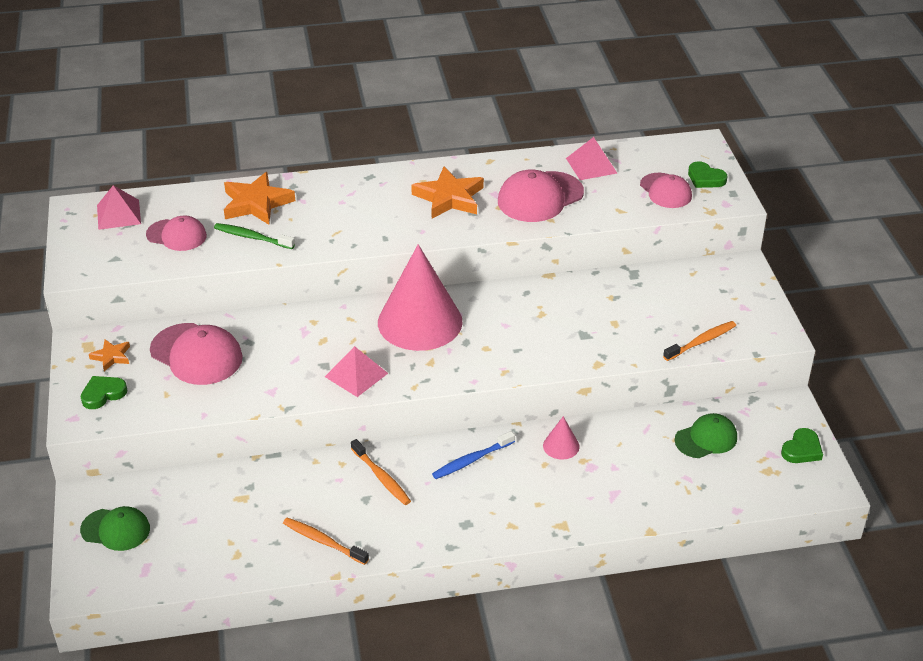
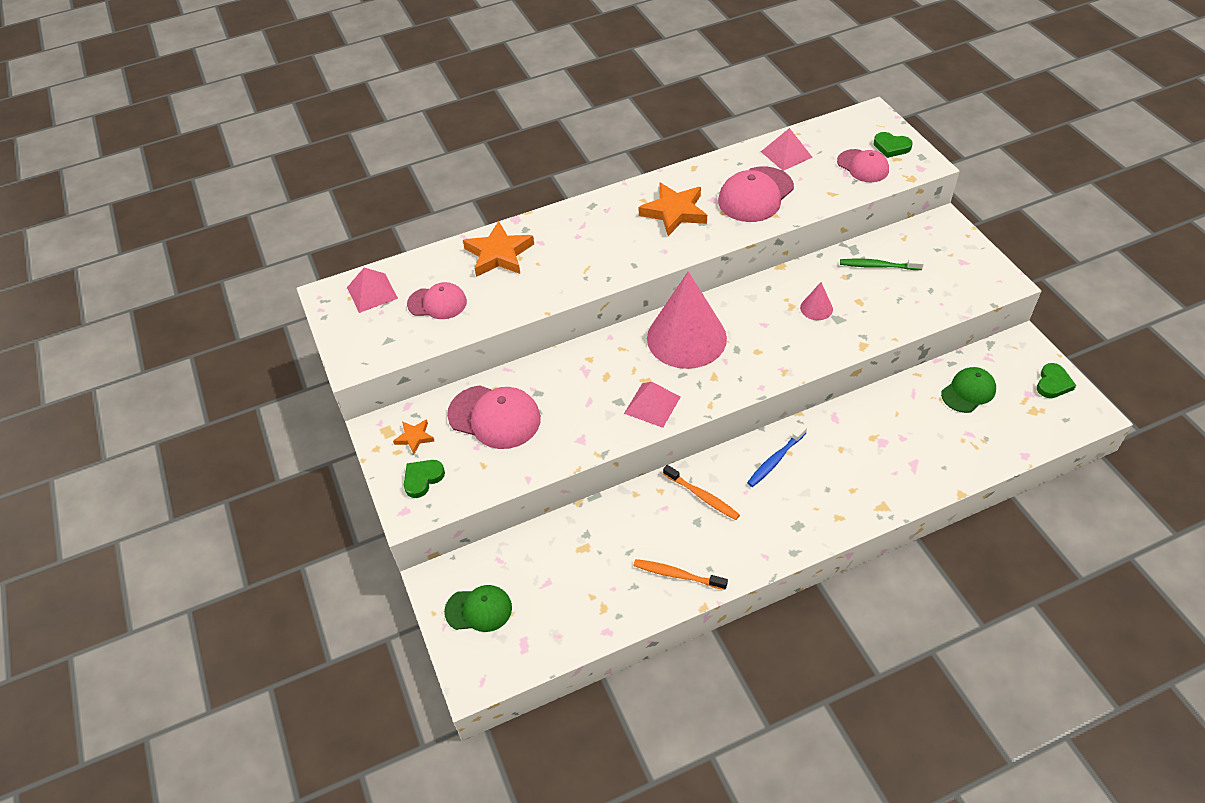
camera: 10 degrees left, 10 degrees up
green toothbrush [214,223,295,249] -> green toothbrush moved to [840,259,924,270]
pink cone [543,416,580,460] -> pink cone moved to [800,282,833,320]
orange toothbrush [663,321,736,361] -> none

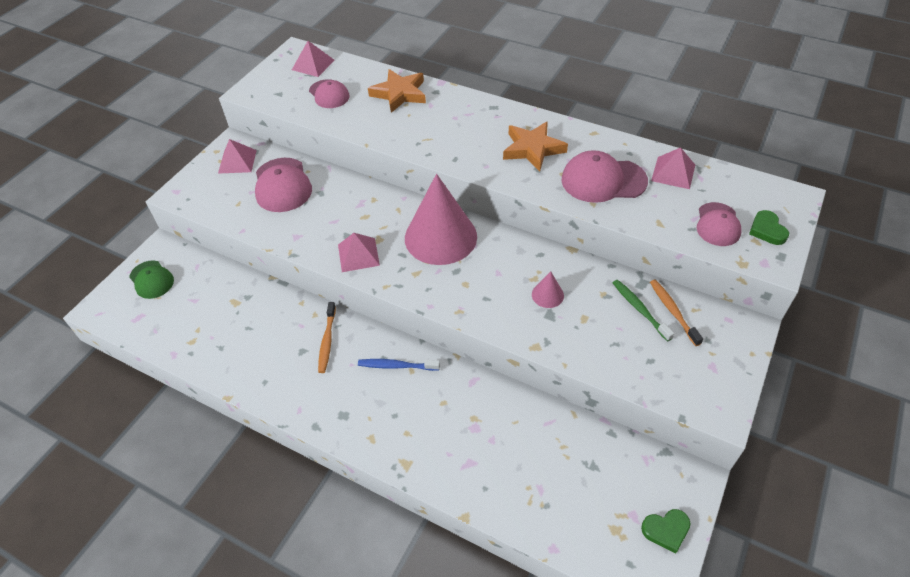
camera: 50 degrees right, 0 degrees up
orange star [393,419,434,454] -> pink pyramid [218,139,257,174]
green heart [404,460,445,498] -> none
orange toothbrush [634,559,728,590] -> orange toothbrush moved to [650,280,703,346]
green cap [941,367,996,413] -> none

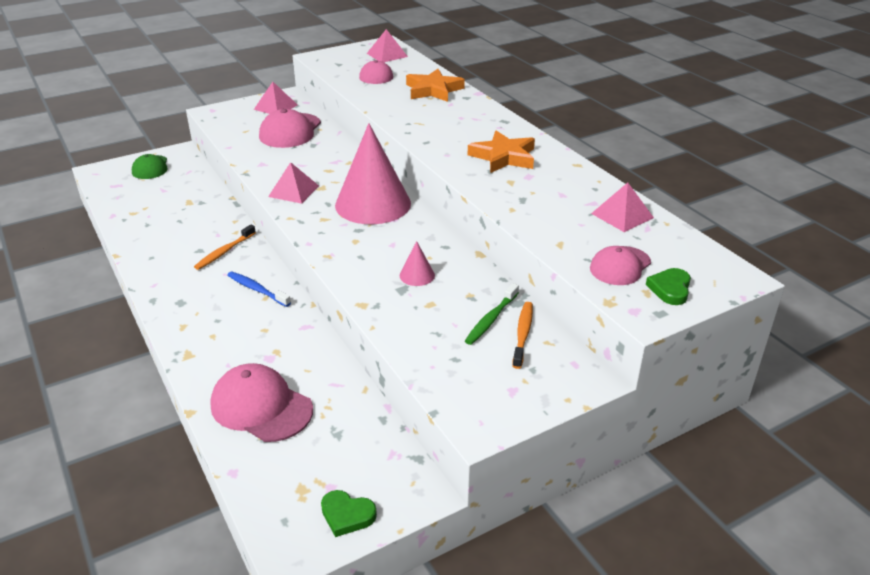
camera: 30 degrees right, 15 degrees down
pink cap [562,150,648,203] -> pink cap moved to [210,363,313,442]
green toothbrush [613,280,674,342] -> green toothbrush turned 150 degrees counterclockwise [465,283,519,345]

